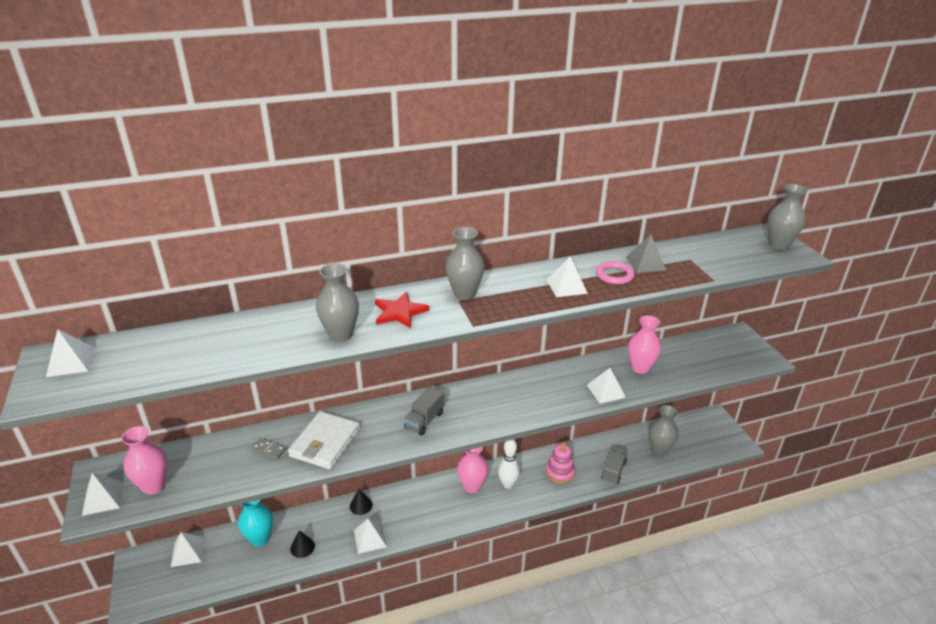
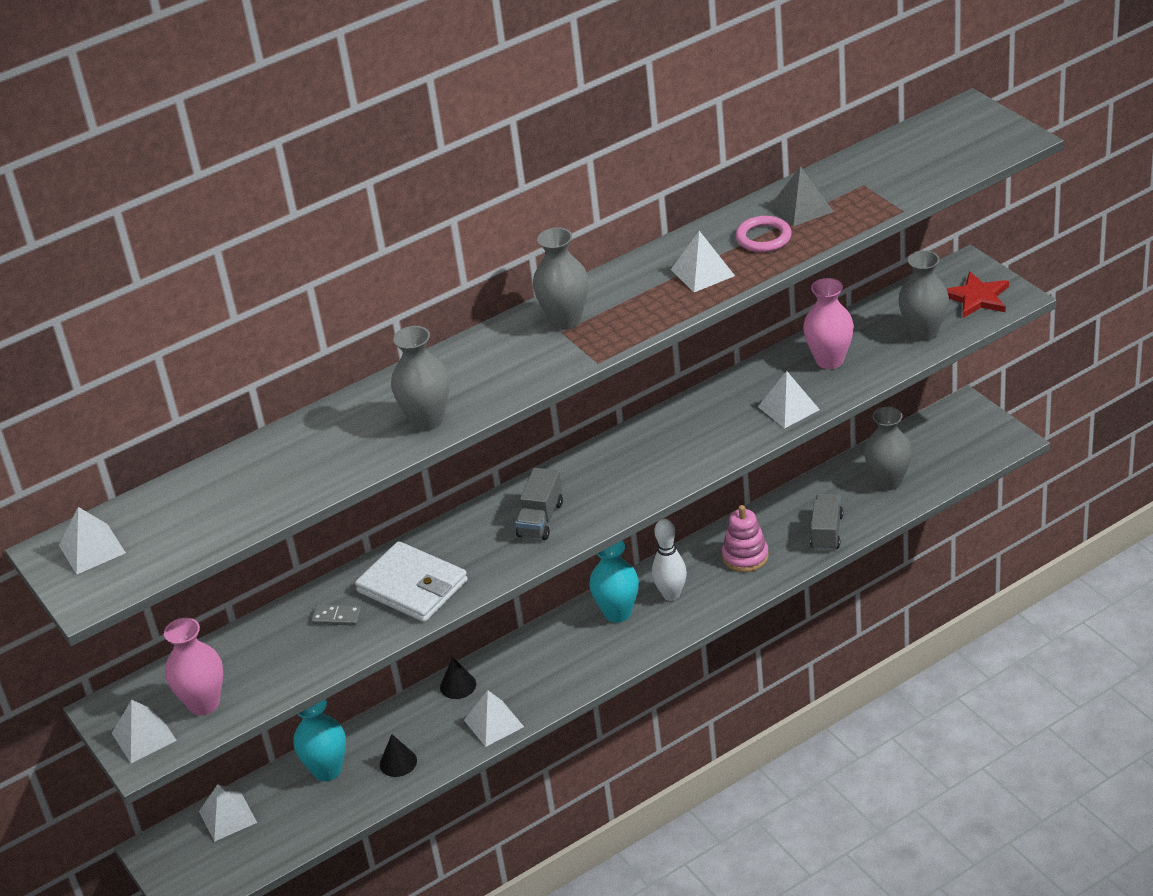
camera: 10 degrees left, 5 degrees up
white wallet [288,411,360,469] -> white wallet turned 60 degrees counterclockwise [355,541,468,622]
red star [375,292,429,328] -> red star moved to [946,271,1009,318]
pink vase [457,447,488,493] -> turquoise vase [589,541,639,623]
grey vase [768,184,808,250] -> grey vase moved to [898,250,949,341]

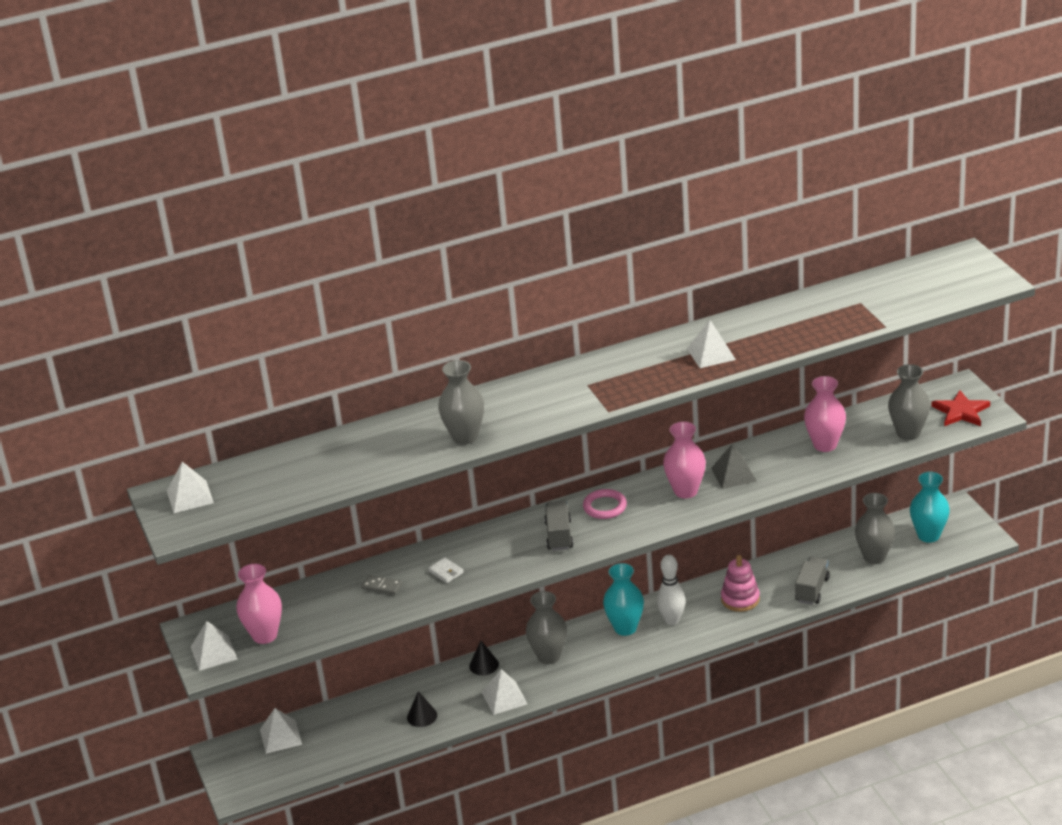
camera: 10 degrees right, 5 degrees down
turquoise vase [293,699,346,781] -> turquoise vase moved to [910,472,950,543]
white wallet [355,541,468,622] -> white wallet [428,558,464,583], size x0.40
grey truck [515,468,563,540] -> grey truck turned 150 degrees clockwise [544,501,573,551]
grey vase [533,228,589,330] -> grey vase moved to [526,591,567,664]
pink ring [736,216,792,252] -> pink ring moved to [583,489,627,519]
white pyramid [758,371,820,428] -> none
grey pyramid [771,166,834,226] -> grey pyramid moved to [711,443,757,489]
none -> pink vase [663,421,706,499]

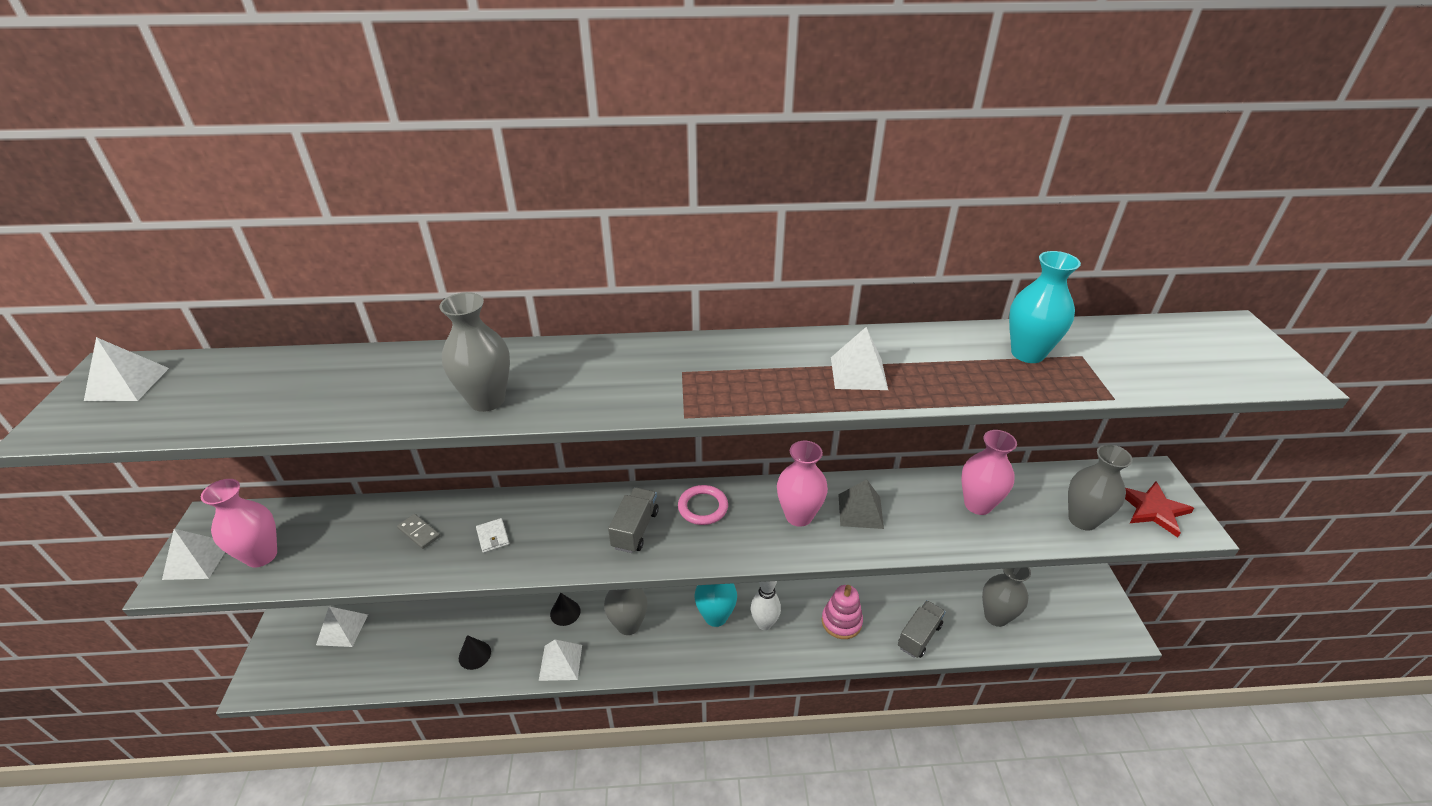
camera: 15 degrees right, 5 degrees up
turquoise vase [910,472,950,543] -> turquoise vase moved to [1009,251,1081,363]

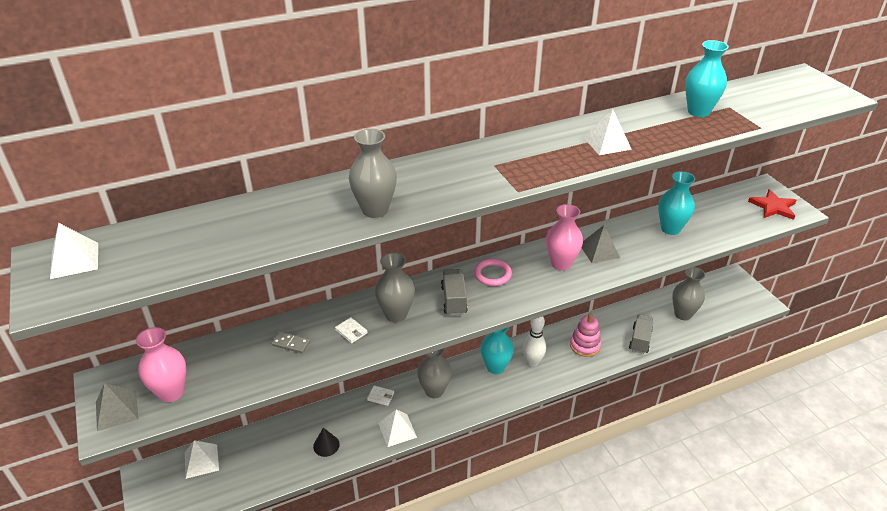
camera: 20 degrees left, 0 degrees up
white pyramid [162,529,225,580] -> grey pyramid [96,383,139,431]
black cone [550,593,581,626] -> white wallet [367,386,394,406]
pink vase [961,430,1017,515] -> turquoise vase [658,171,695,235]
grey vase [1068,444,1133,531] -> grey vase moved to [375,252,415,322]

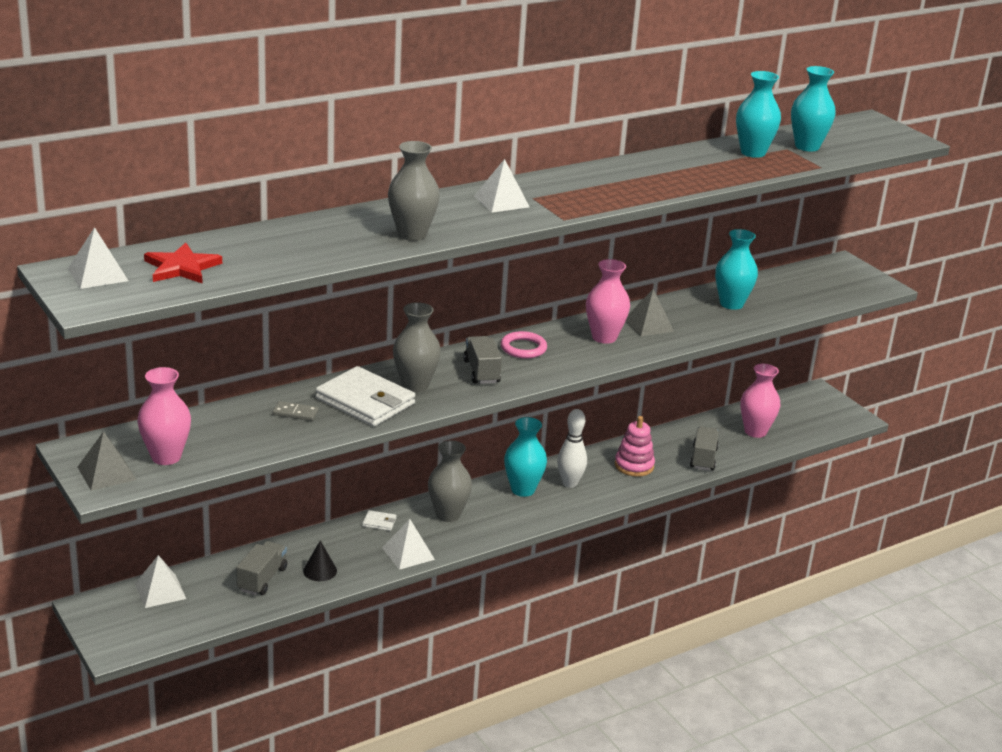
camera: 10 degrees left, 10 degrees down
white wallet [335,317,368,344] -> white wallet [316,366,415,426], size x2.48
white pyramid [583,109,632,155] -> white pyramid moved to [474,159,530,213]
grey vase [672,267,705,320] -> pink vase [740,364,780,438]
red star [748,189,797,220] -> red star moved to [144,243,222,284]
none -> grey truck [236,541,287,595]
none -> turquoise vase [791,66,836,152]

